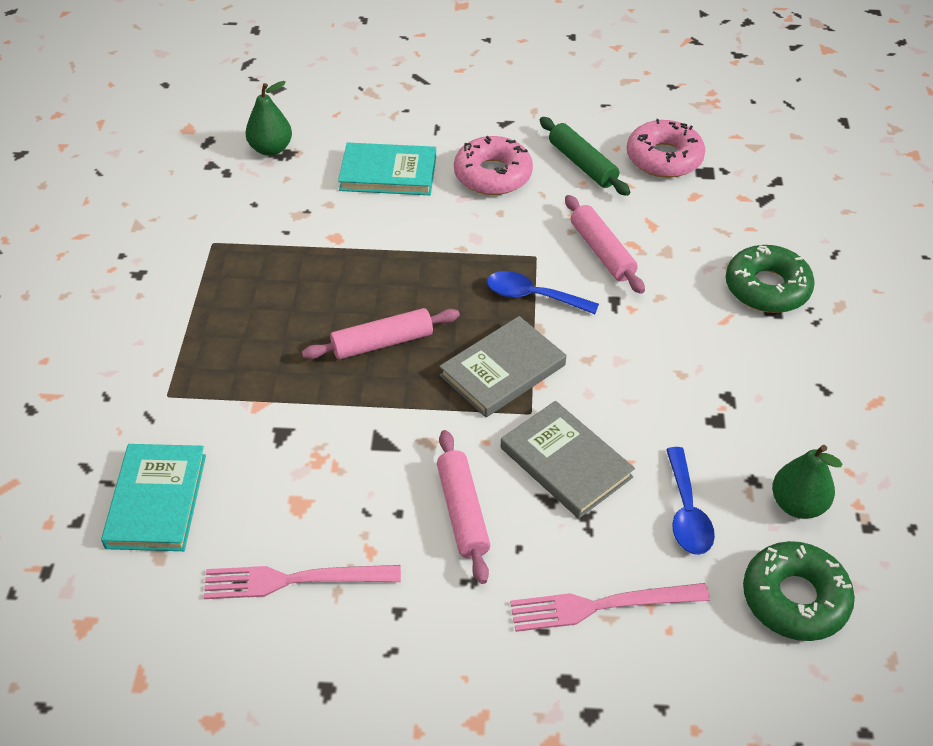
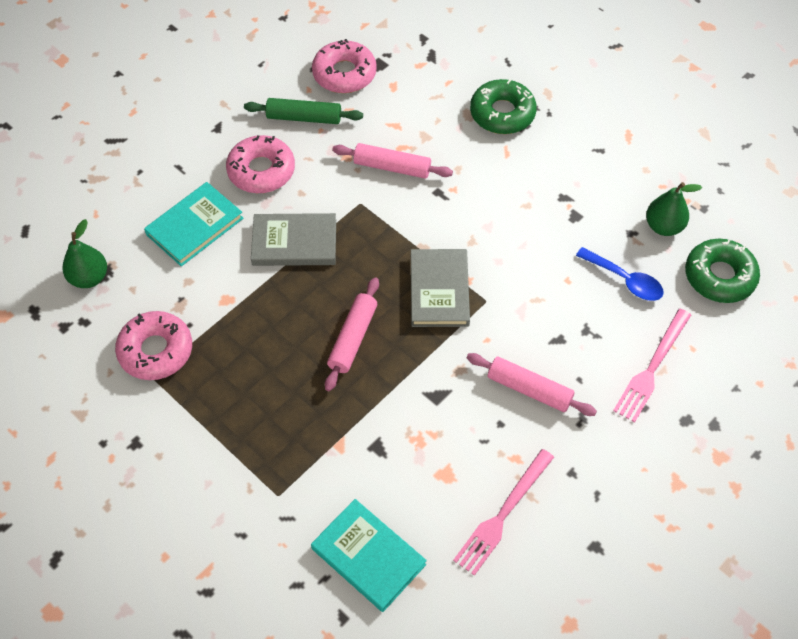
camera: 50 degrees left, 10 degrees up
blue spoon [487,271,599,314] -> none
grey book [501,401,635,519] -> grey book moved to [251,213,336,266]
none -> pink donut [115,311,192,380]

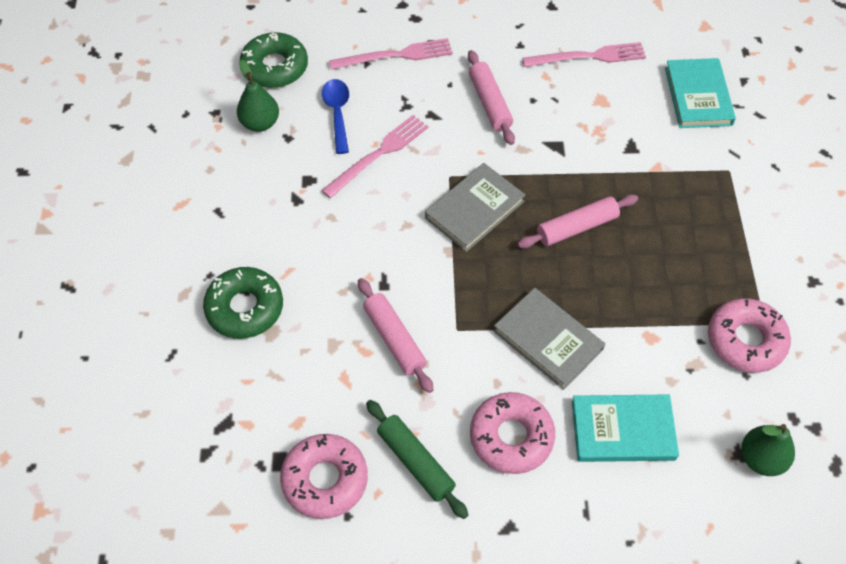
camera: 135 degrees left, 0 degrees up
none -> pink fork [321,115,428,198]

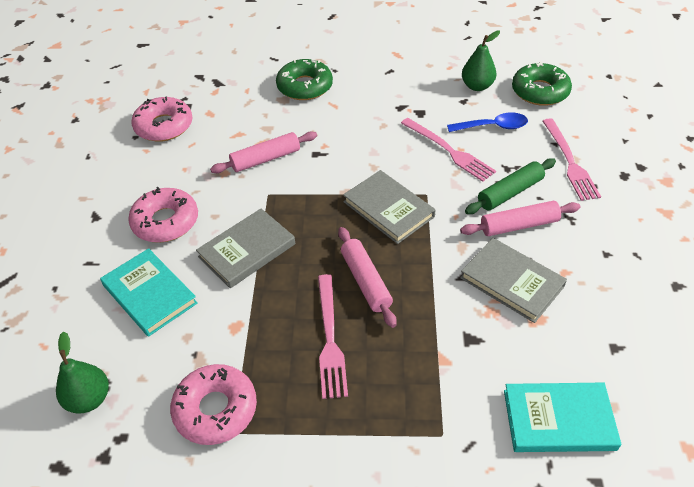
camera: 95 degrees right, 10 degrees down
green rolling pin [366,400,468,519] -> green rolling pin moved to [465,158,556,214]
pink fork [522,42,646,67] -> pink fork moved to [318,274,348,399]
turquoise book [572,394,679,462] -> turquoise book turned 45 degrees counterclockwise [100,248,198,337]
none -> grey book [460,238,567,323]

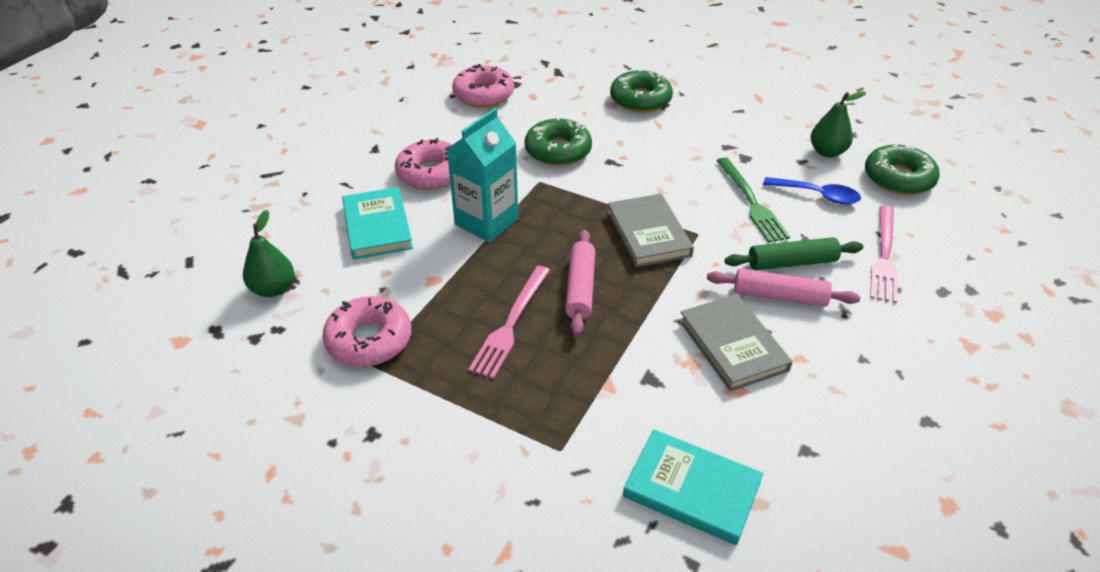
camera: 25 degrees right, 5 degrees down
grey book [196,209,295,288] -> turquoise carton [447,108,518,242]
pink rolling pin [210,131,317,173] -> green donut [525,117,592,166]
pink fork [401,118,496,182] -> green fork [716,157,790,243]

